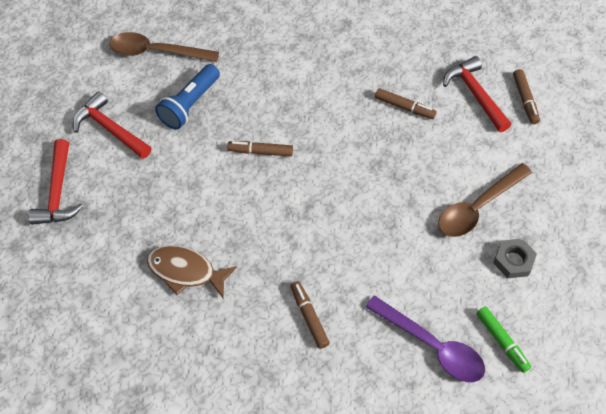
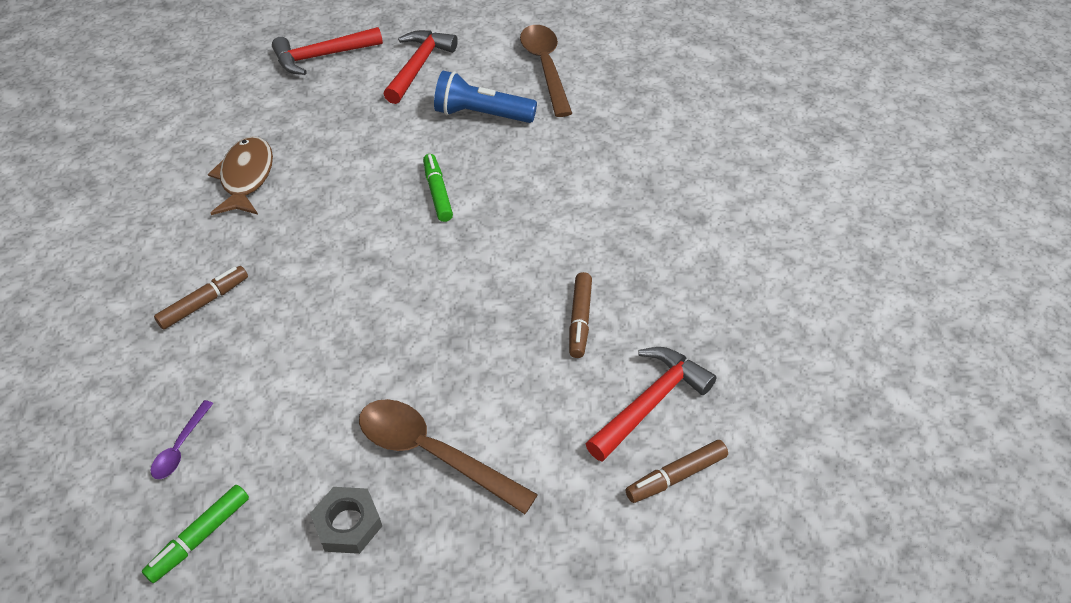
camera: 70 degrees right, 10 degrees down
brown marker [227,141,293,157] -> green marker [423,154,453,222]
purple spoon [366,295,485,382] -> purple spoon [151,400,213,479], size x0.48

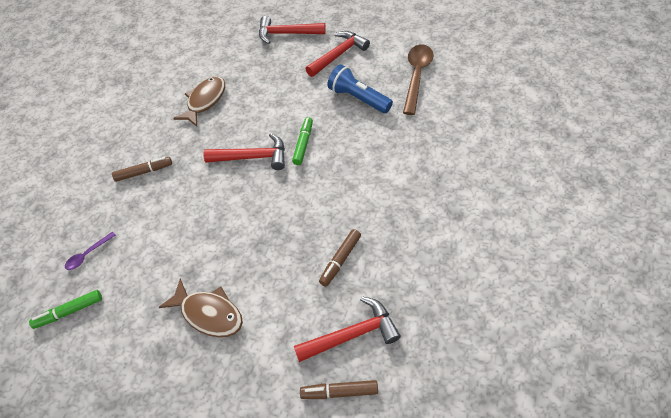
camera: 30 degrees right, 5 degrees up
grey nut [310,487,382,554] -> none
brown spoon [359,399,538,514] -> brown fish [158,279,243,337]
none -> red hammer [203,133,285,170]

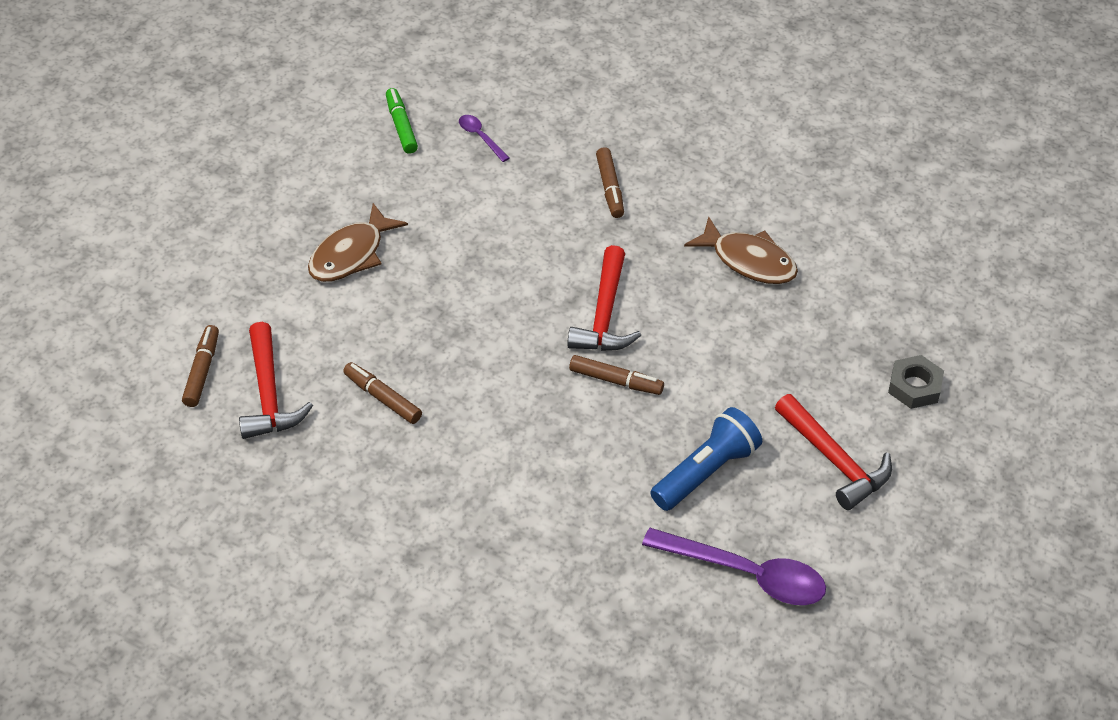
camera: 95 degrees right, 5 degrees down
red hammer [259,16,326,44] -> grey nut [888,355,944,409]
green marker [292,117,313,165] -> brown marker [569,355,664,395]
brown spoon [403,44,433,115] -> purple spoon [642,528,826,605]

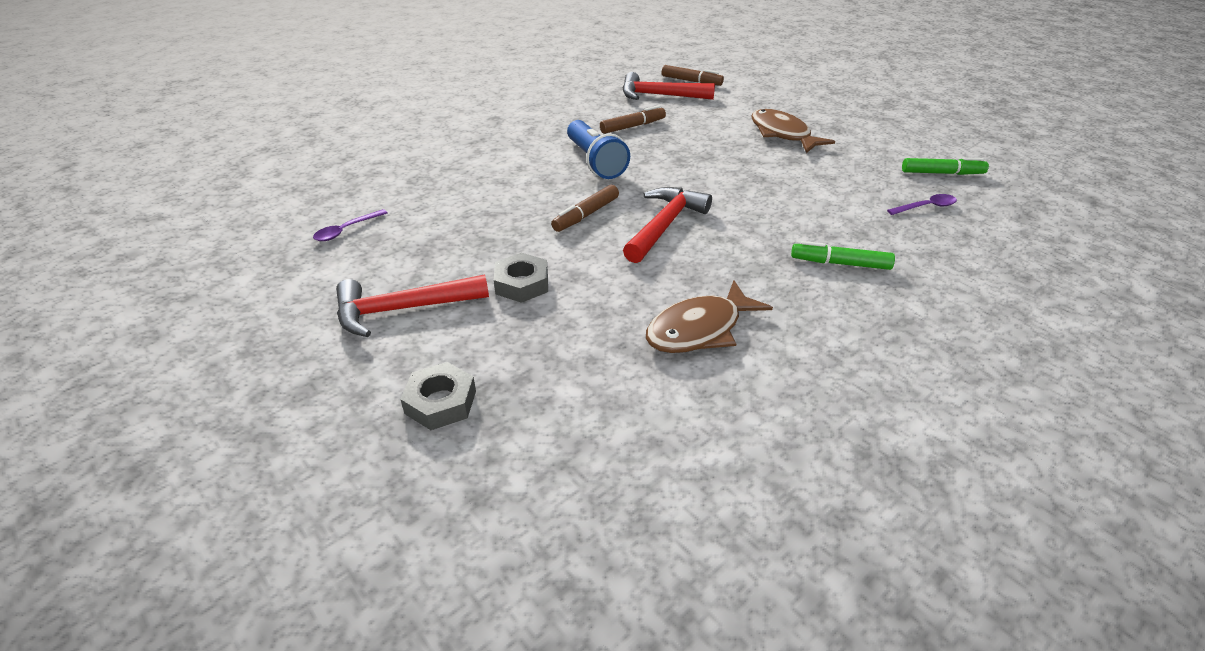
camera: 110 degrees right, 10 degrees down
red hammer [567,245,641,351] -> red hammer turned 90 degrees clockwise [623,187,712,263]
brown marker [596,147,624,218] -> green marker [791,241,895,270]
purple spoon [642,528,826,605] -> purple spoon [313,209,387,241], size x0.48
blue flashlight [651,407,762,511] -> blue flashlight moved to [567,120,630,179]
none -> grey nut [494,253,548,303]

